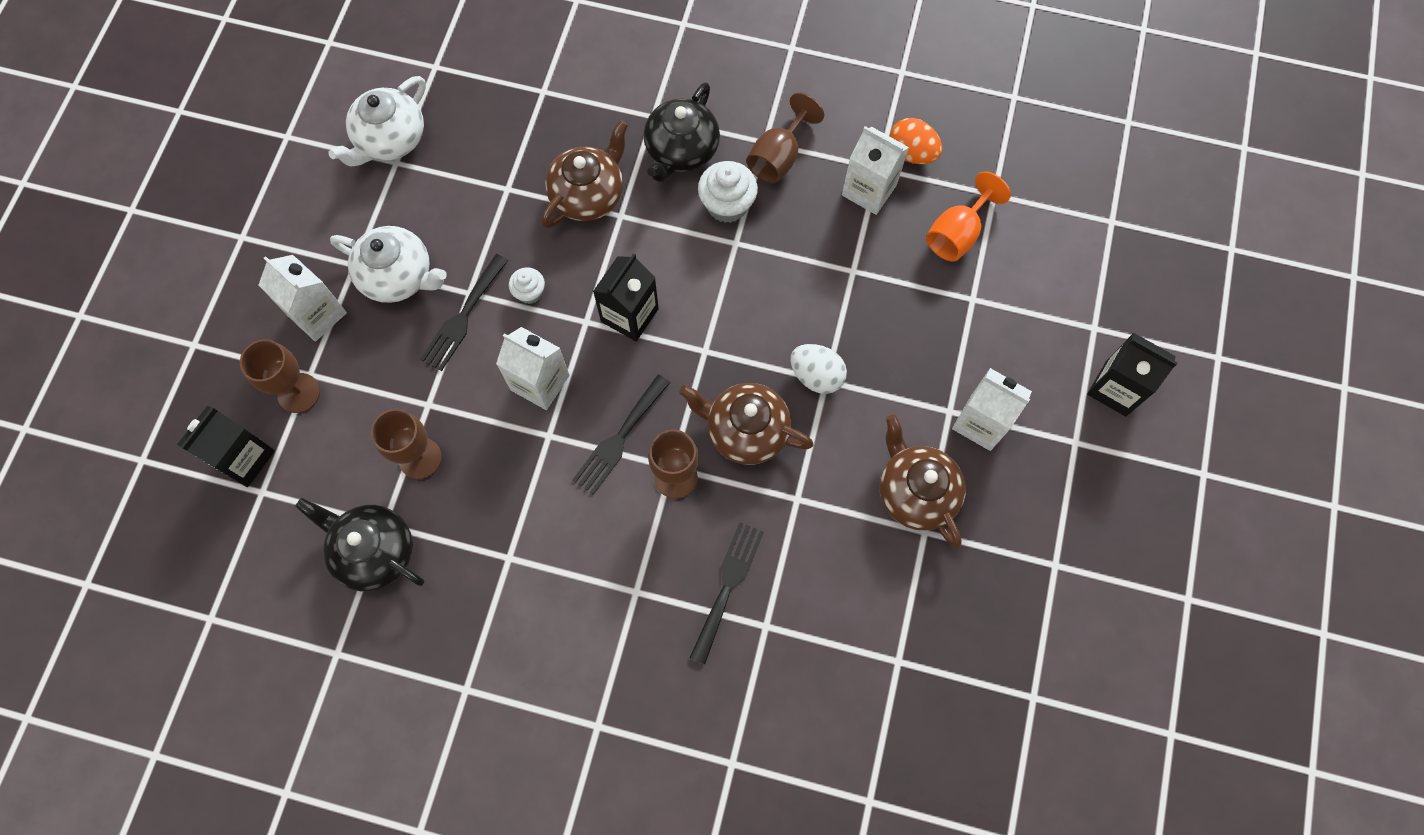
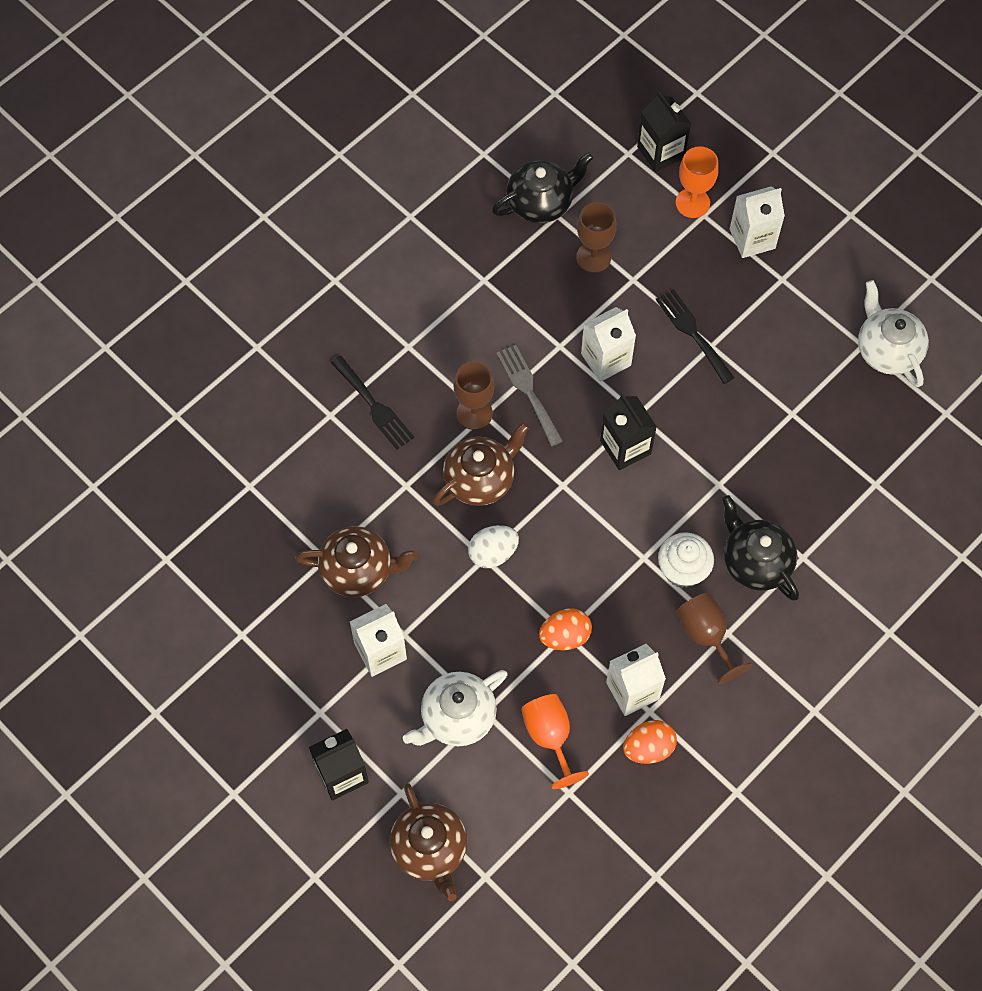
camera: 120 degrees right, 5 degrees down
brown goblet [240,339,320,413] -> orange goblet [676,146,719,218]
white teapot [330,226,447,303] -> white teapot moved to [403,670,508,746]
white cupcake [509,267,545,304] -> none
brown teapot [541,120,628,228] -> brown teapot moved to [390,783,467,901]
black fork [572,374,670,495] -> grey fork [496,345,563,446]
none -> orange egg [539,608,592,650]

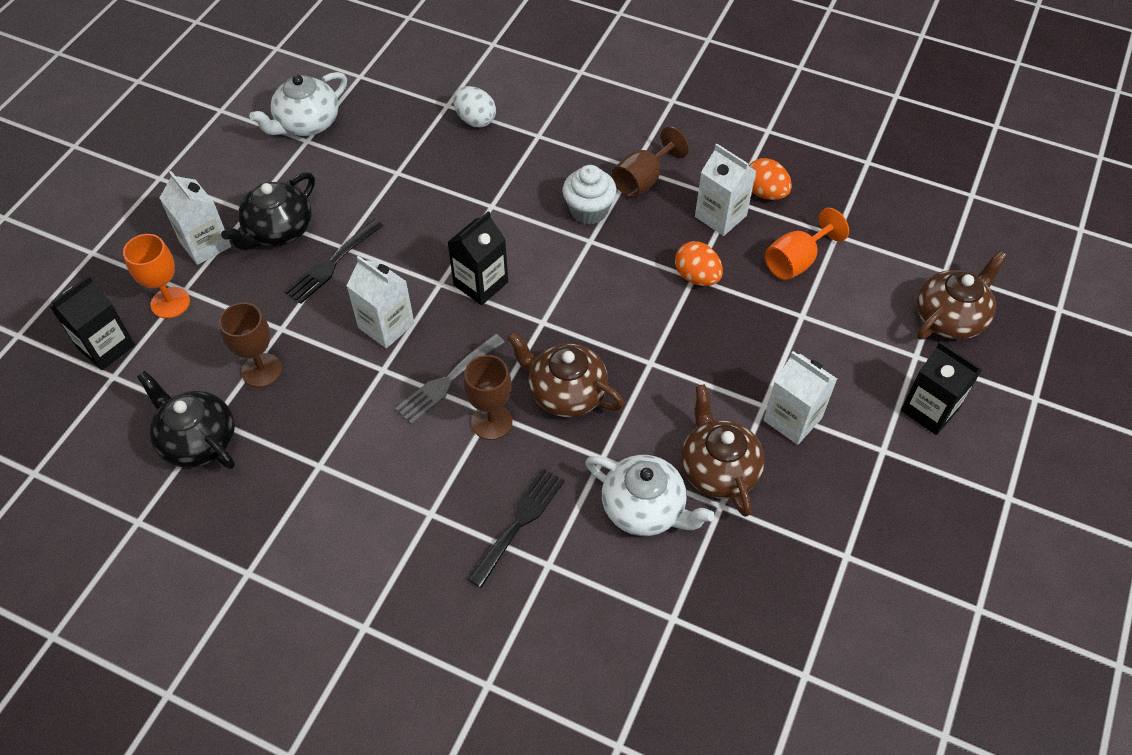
camera: 110 degrees left, 10 degrees down
white teapot [403,670,508,746] -> white teapot moved to [585,455,715,536]
white egg [468,525,519,568] -> white egg moved to [453,86,496,128]
black teapot [722,495,799,601] -> black teapot moved to [221,172,315,250]

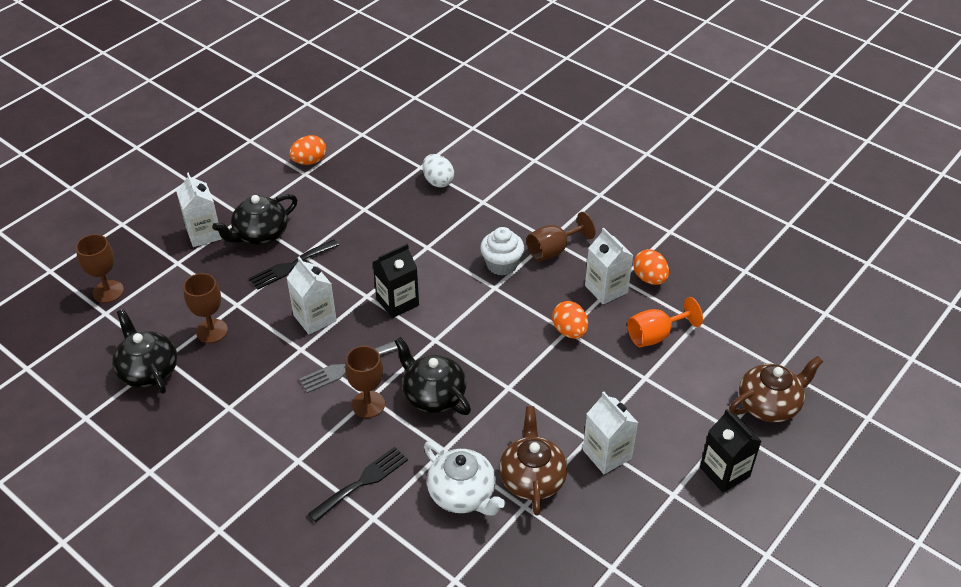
camera: 15 degrees right, 10 degrees down
black carton [50,275,135,370] -> brown goblet [76,234,124,303]
orange goblet [123,234,190,318] -> none
white teapot [249,72,347,136] -> orange egg [289,135,326,165]
brown teapot [507,331,625,417] -> black teapot [394,337,471,415]

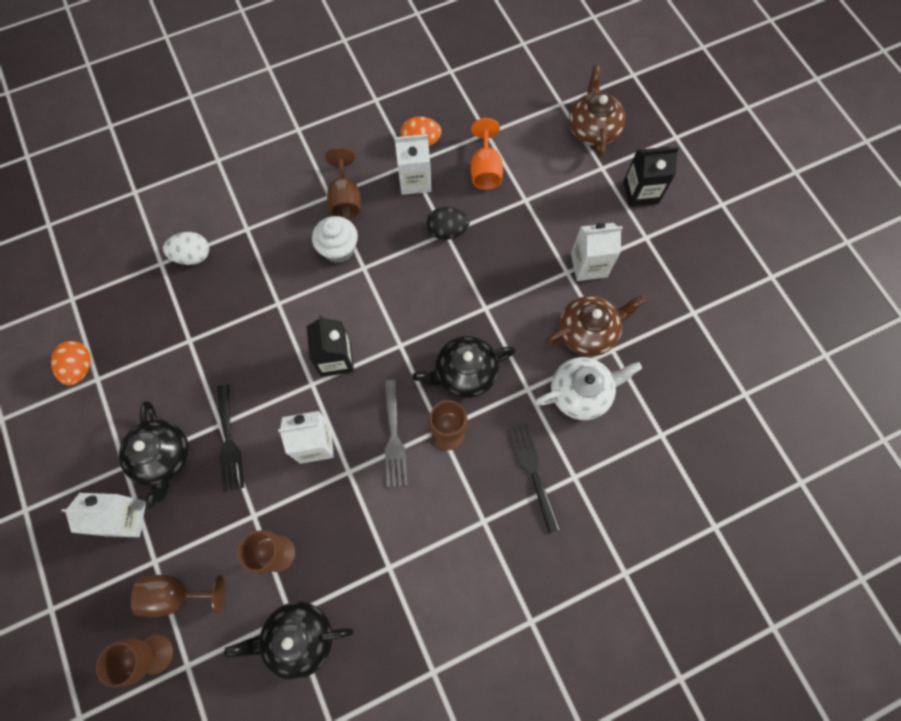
camera: 65 degrees left, 25 degrees up
brown teapot [499,406,568,516] -> brown teapot turned 135 degrees clockwise [545,295,646,356]
orange egg [552,301,588,339] -> black egg [427,207,470,240]
none -> brown goblet [131,575,225,617]

